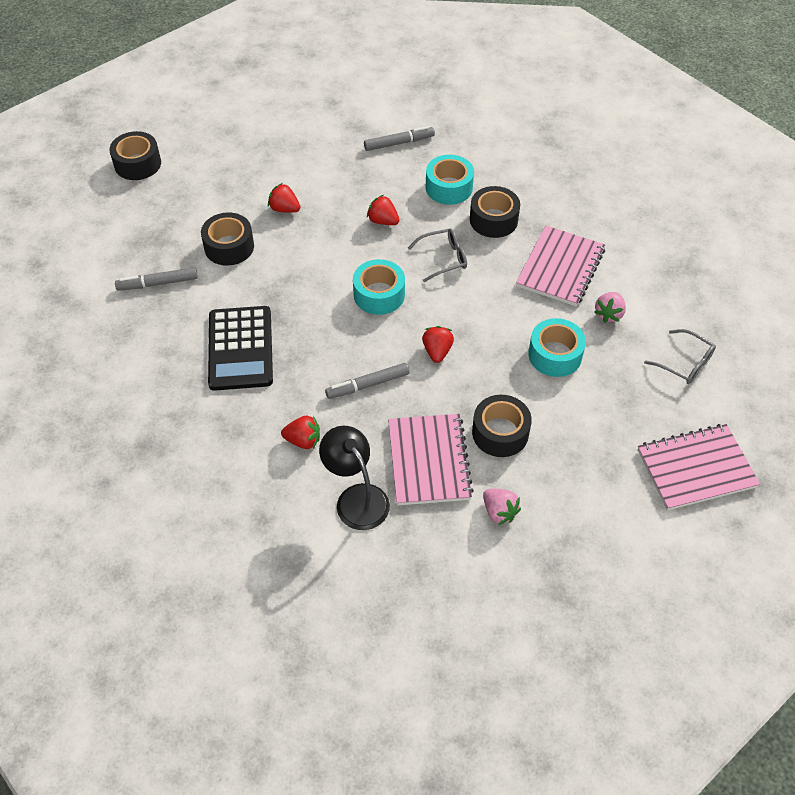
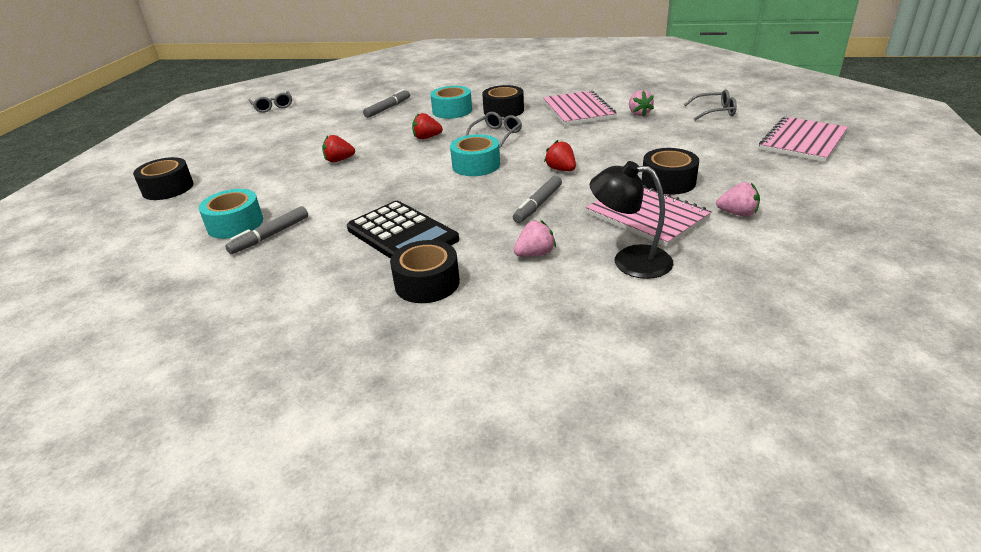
camera: 35 degrees left, 20 degrees down
black tape [201,212,254,266] -> black tape moved to [390,240,460,303]
red strawberry [281,416,320,449] -> pink strawberry [514,220,556,257]
turquoise tape [528,318,586,377] -> turquoise tape moved to [199,189,263,239]
none -> grey glasses [249,91,292,113]

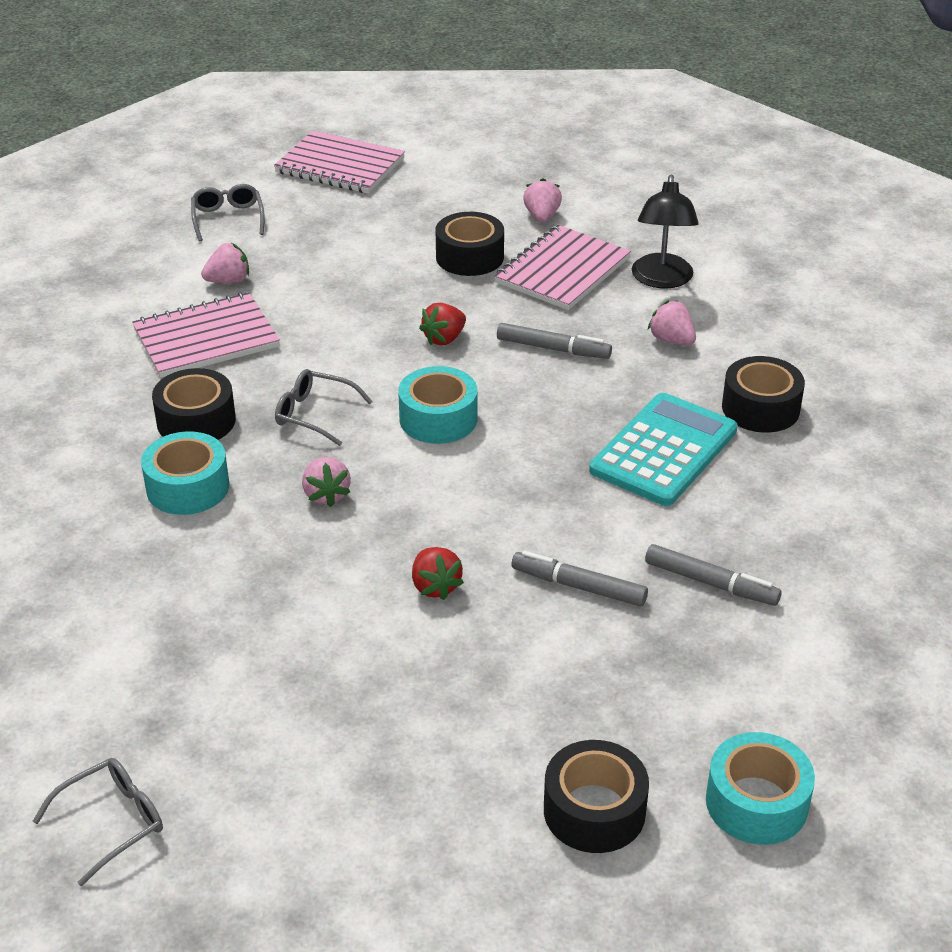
camera: 105 degrees left, 5 degrees up
turquoise tape [199,189,263,239] -> turquoise tape moved to [706,732,815,845]
black calculator [347,201,459,259] -> turquoise calculator [589,393,738,506]
grey marker [363,89,410,118] -> grey marker moved to [511,551,648,607]
red strawberry [412,113,443,139] -> pink strawberry [302,457,351,507]

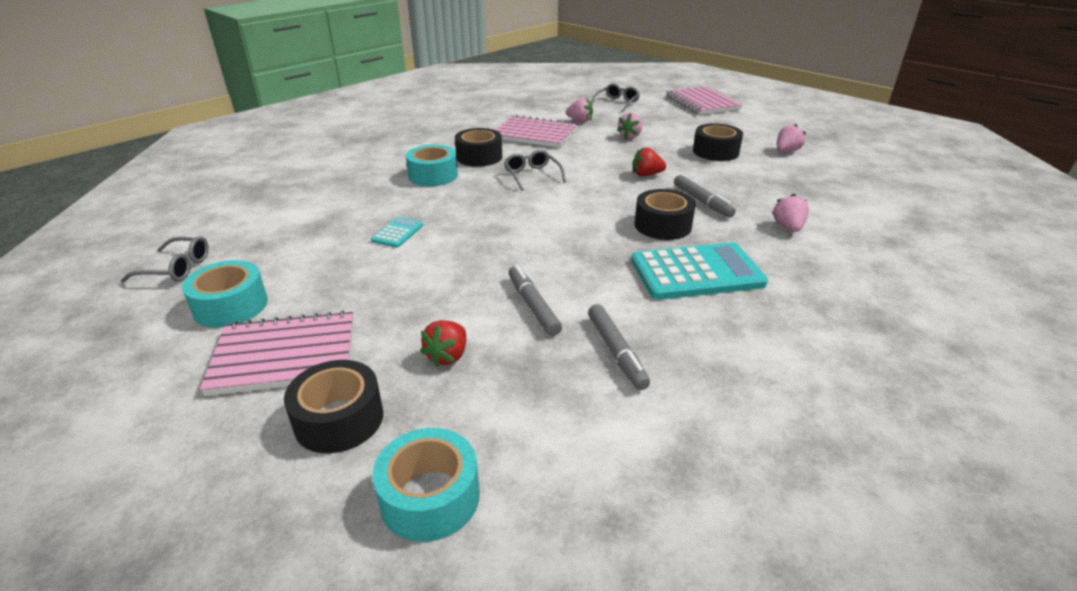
camera: 45 degrees right, 5 degrees down
pink strawberry [302,457,351,507] -> pink strawberry moved to [617,113,643,139]
turquoise tape [398,366,477,444] -> turquoise tape moved to [182,260,268,328]
red strawberry [412,547,464,600] -> red strawberry moved to [420,320,466,367]
pink notebook [494,225,631,310] -> pink notebook moved to [200,311,354,396]
black lamp [632,175,699,288] -> none
black tape [722,356,805,433] -> black tape moved to [634,189,696,240]
none -> turquoise calculator [371,217,423,248]

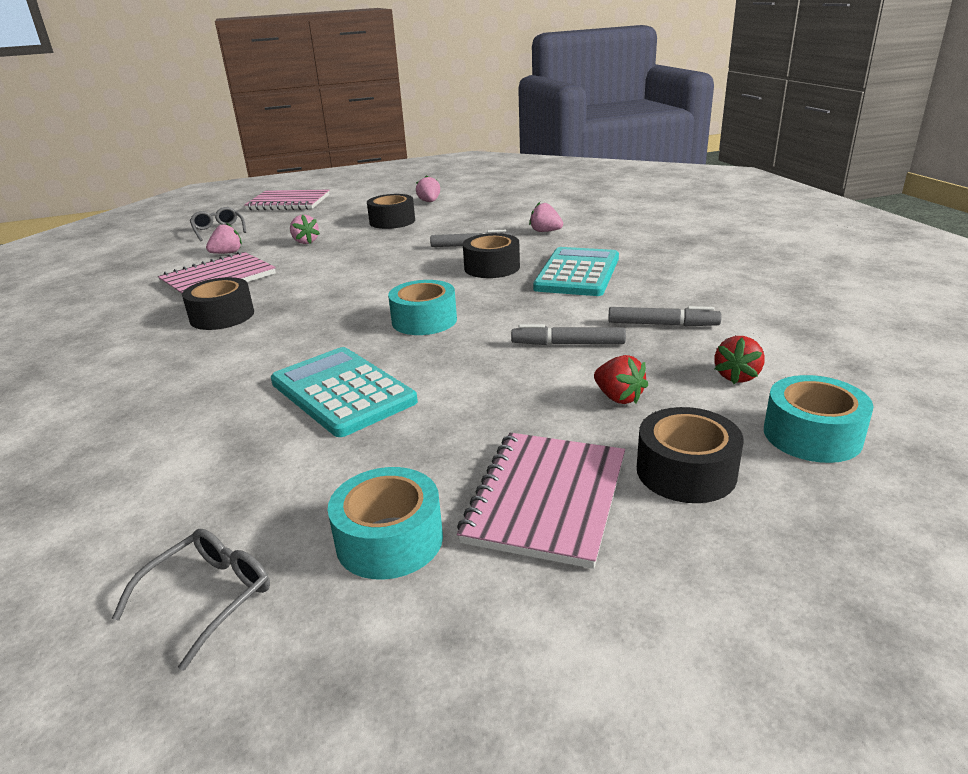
camera: 60 degrees left, 5 degrees down
turquoise calculator [371,217,423,248] -> turquoise calculator [271,347,418,437], size x2.13
turquoise tape [406,145,458,186] -> turquoise tape moved to [388,280,457,335]
grey glasses [504,150,566,190] -> none
red strawberry [633,147,666,177] -> red strawberry moved to [715,336,765,384]

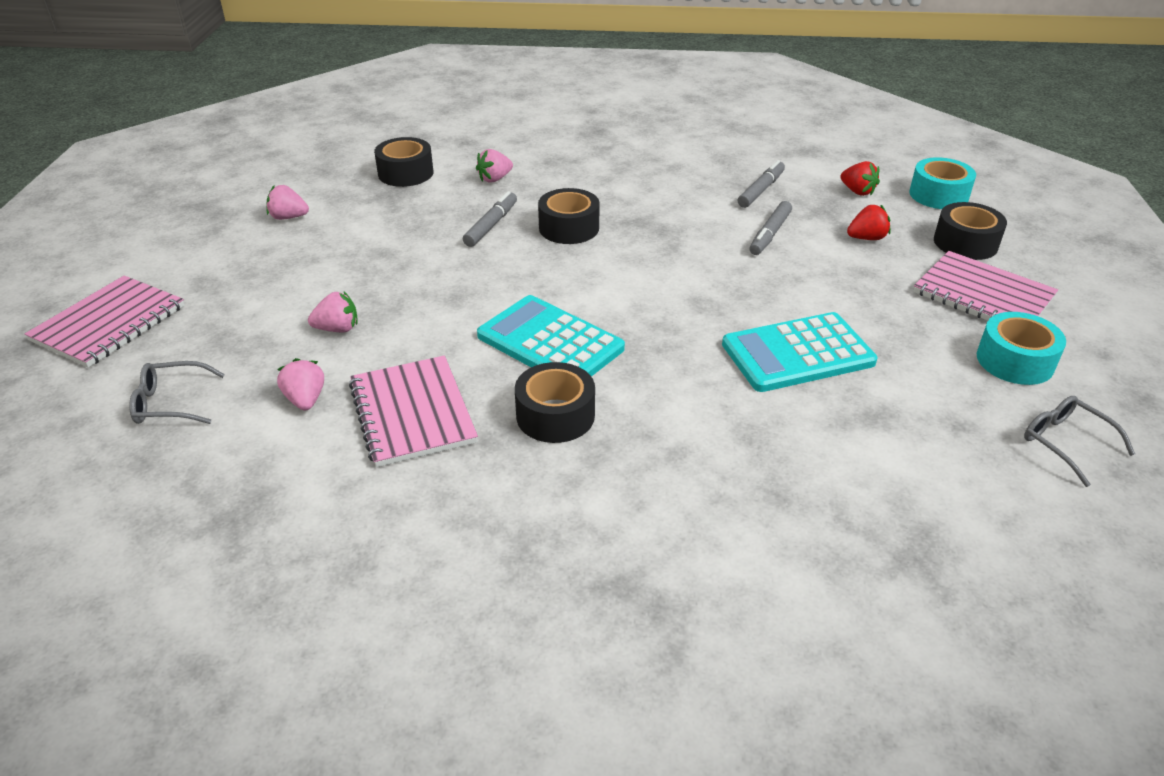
camera: 70 degrees left, 10 degrees up
black tape [367,194,415,229] -> black tape moved to [374,137,433,187]
turquoise tape [388,280,457,335] -> none
turquoise calculator [533,247,619,296] -> turquoise calculator moved to [477,295,625,377]

